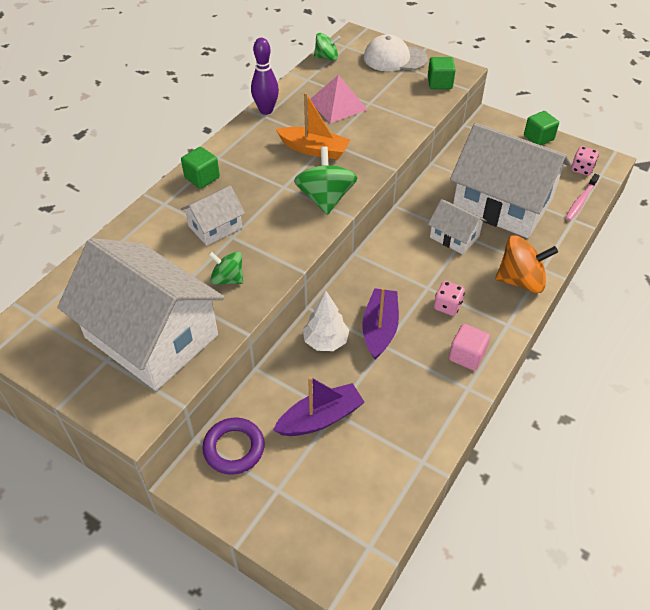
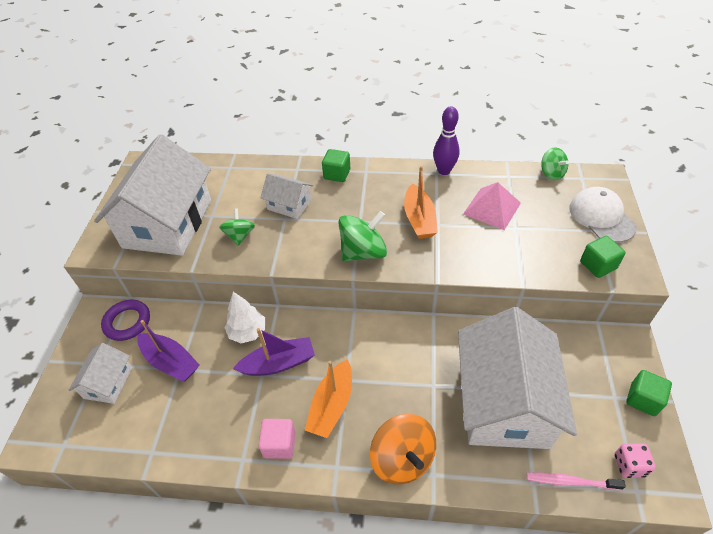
camera: 65 degrees right, 0 degrees up
white house [428,199,487,254] -> white house moved to [68,343,132,404]
pink dice [434,281,465,316] -> orange boat [305,359,352,438]

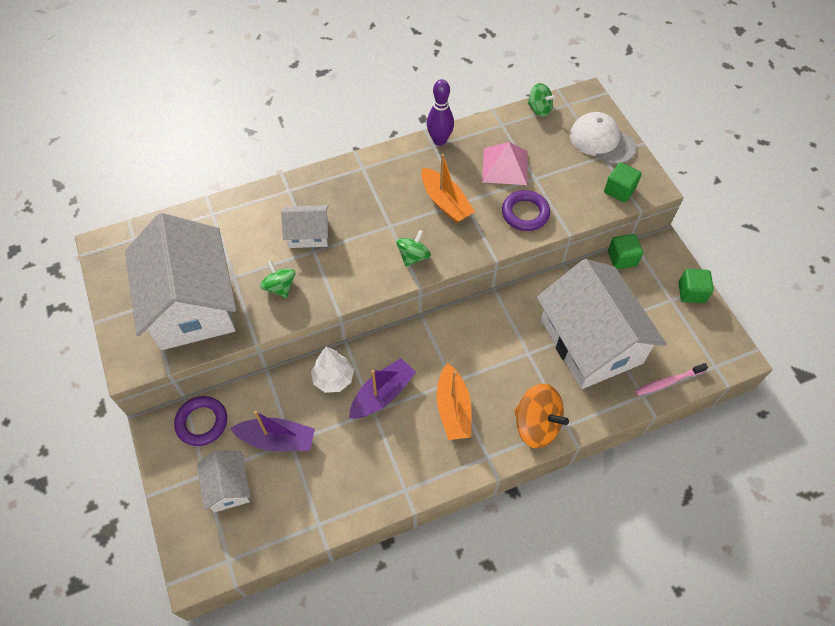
camera: 30 degrees left, 10 degrees up
pink cube [258,419,296,459] -> none
green cube [322,149,350,182] -> green cube moved to [608,234,643,269]
green spinning top [338,211,387,261] -> green spinning top [396,230,431,267], size x0.61
pink dice [615,443,656,478] -> none
none -> purple ring [502,190,550,231]

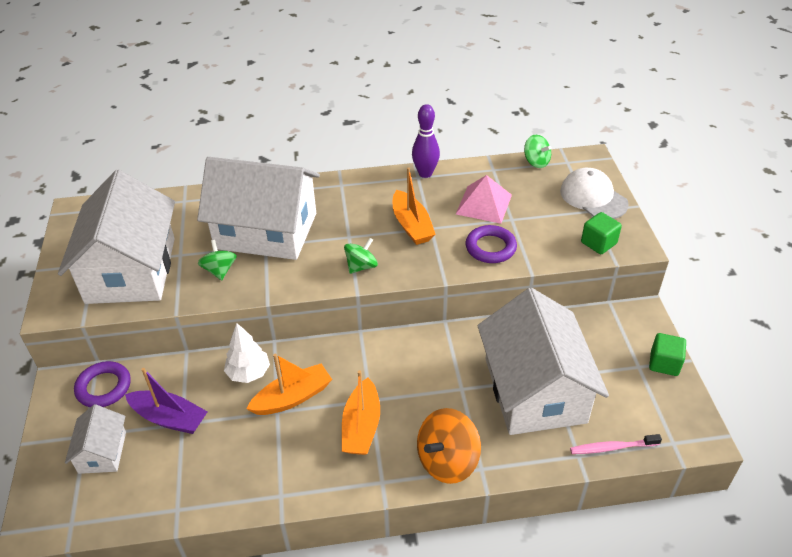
camera: 15 degrees right, 15 degrees down
white house [281,205,328,248] -> white house [197,157,320,260], size x2.17
purple boat [349,358,416,418] -> orange boat [247,354,332,415]
orange spinning top [514,384,569,449] -> orange spinning top turned 90 degrees clockwise [417,408,481,484]
green cube [608,234,643,269] -> none

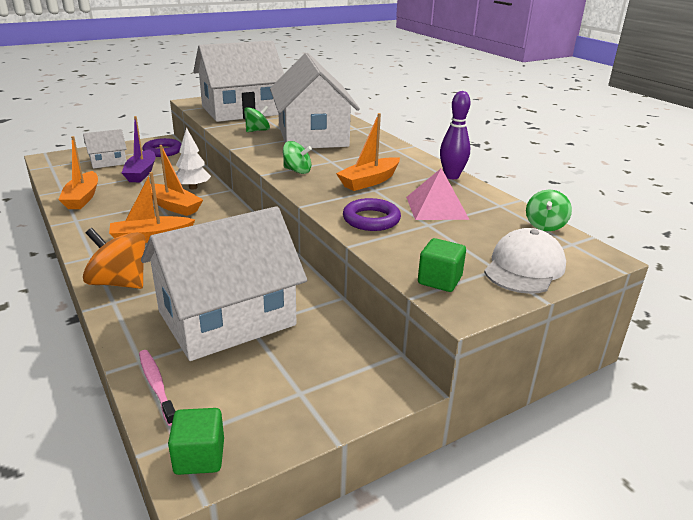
camera: 65 degrees right, 15 degrees down
green cube [649,333,686,376] -> green cube moved to [168,408,224,475]
none -> orange boat [58,136,98,209]

